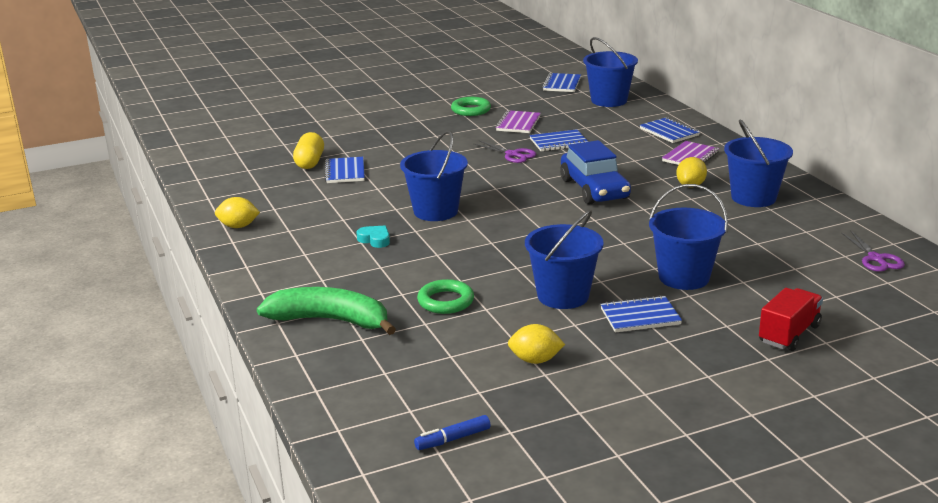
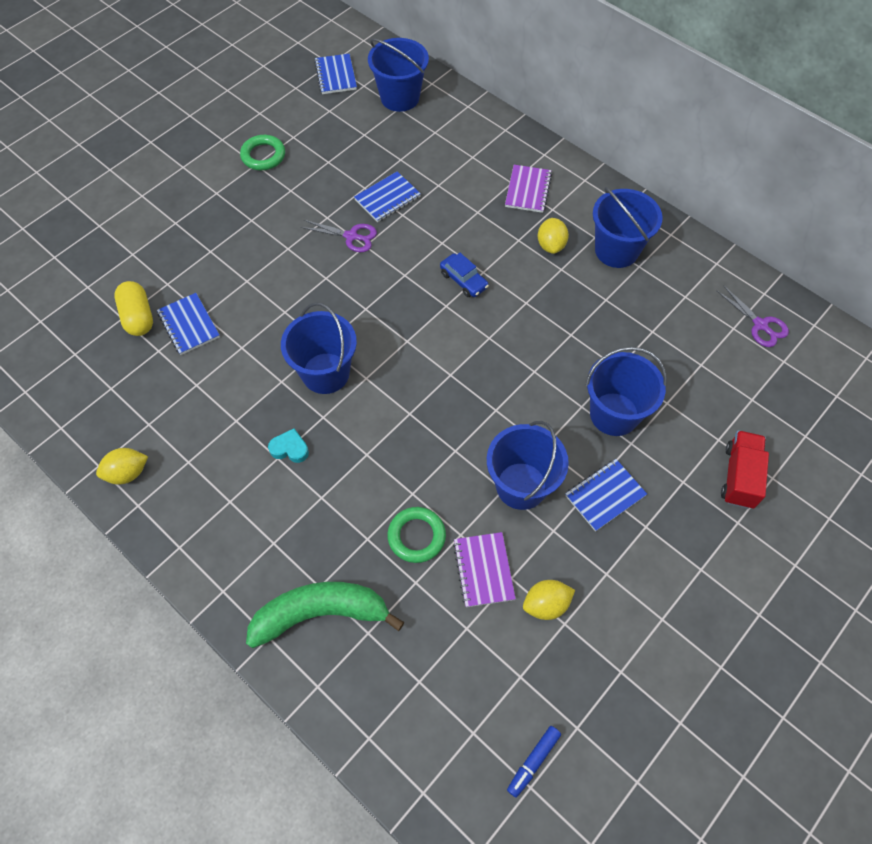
camera: 25 degrees left, 35 degrees up
purple notebook [496,110,541,133] -> purple notebook moved to [453,532,516,607]
blue car [560,140,631,204] -> blue car [440,253,489,297], size x0.53
blue notebook [640,117,699,143] -> none

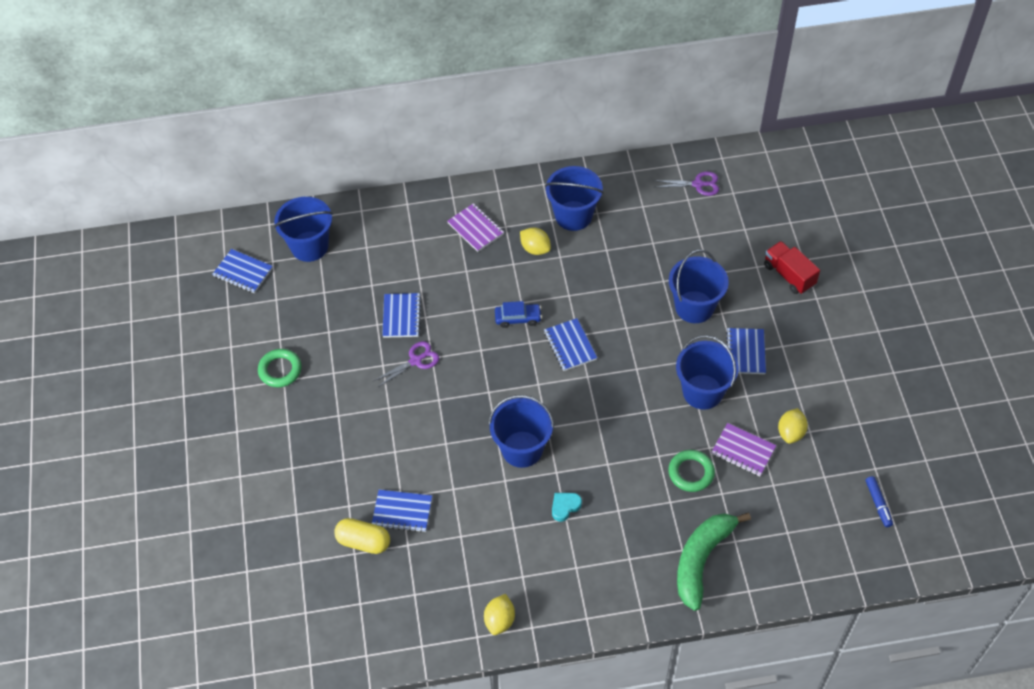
camera: 50 degrees left, 5 degrees down
none -> blue notebook [544,318,597,371]

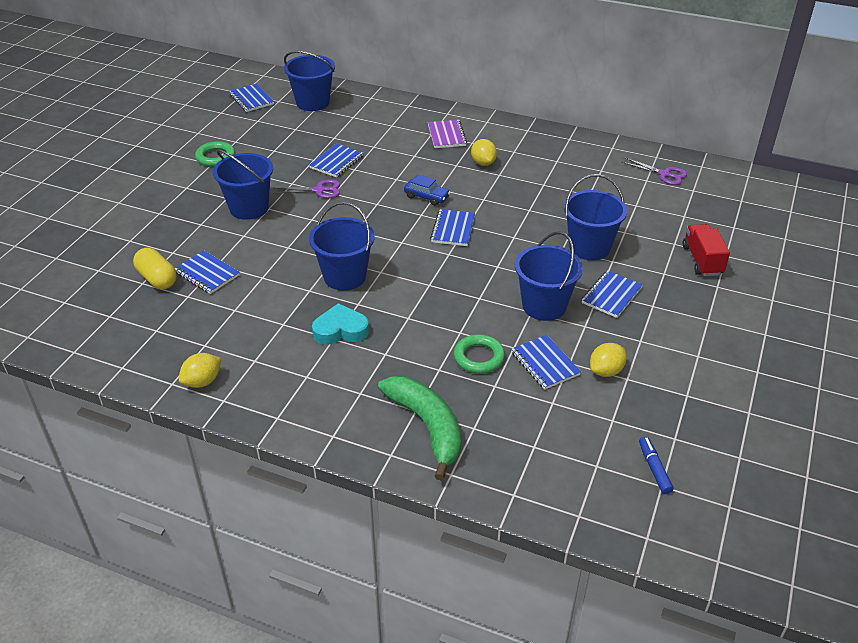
camera: 30 degrees right, 15 degrees down
blue bucket [545,166,604,231] -> blue bucket moved to [213,149,273,220]
turquoise heart [552,493,582,522] -> turquoise heart [312,303,369,345], size x1.56
green banana [677,513,751,611] -> green banana turned 90 degrees clockwise [378,376,461,481]
purple notebook [712,423,776,476] -> blue notebook [511,335,581,390]
blue marker [866,476,893,527] -> blue marker turned 150 degrees clockwise [639,436,674,494]

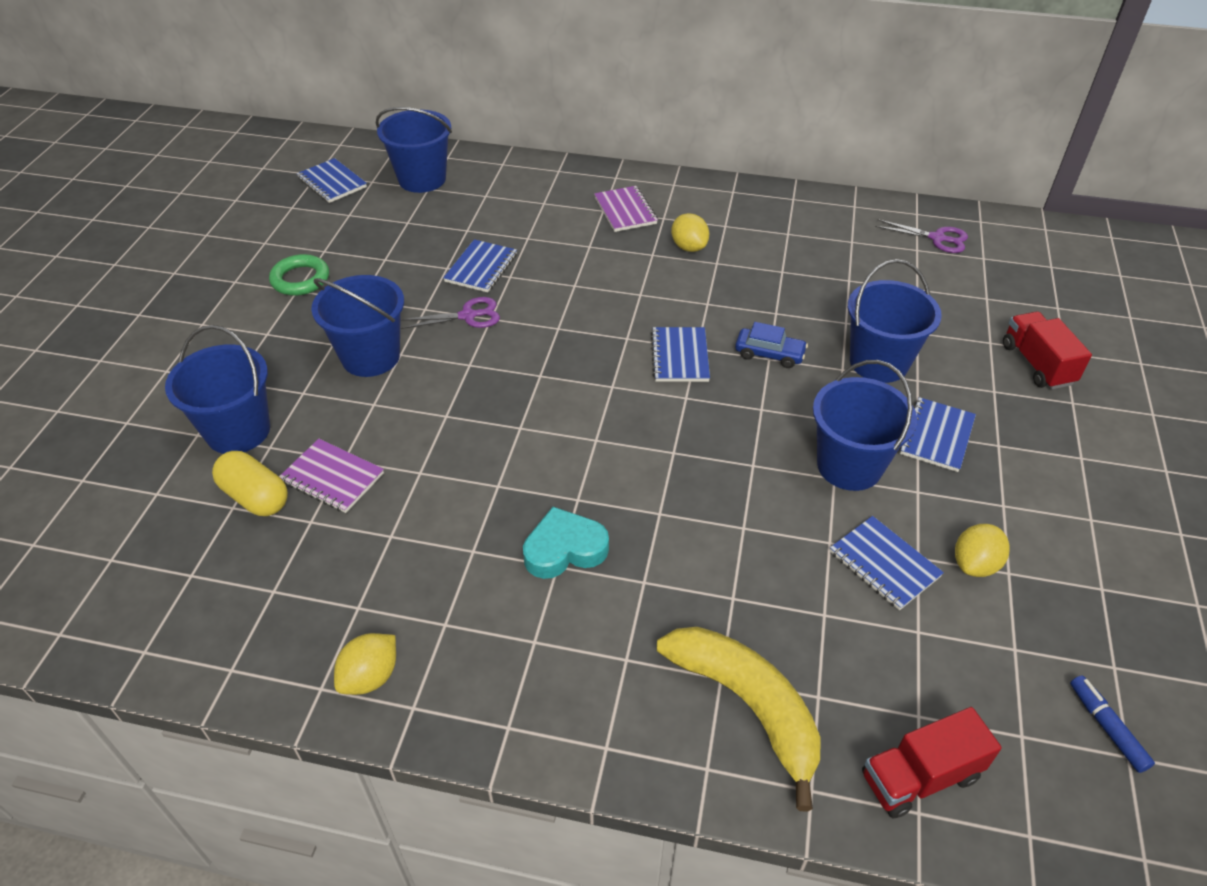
camera: 10 degrees left, 5 degrees up
blue notebook [175,250,240,294] -> purple notebook [279,439,384,513]
blue bucket [309,202,375,291] -> blue bucket moved to [165,325,270,454]
green banana [378,376,461,481] -> yellow banana [657,627,821,812]
blue car [404,174,450,206] -> blue car moved to [735,322,808,368]
green ring [454,334,505,373] -> none
none -> red truck [862,707,1002,818]

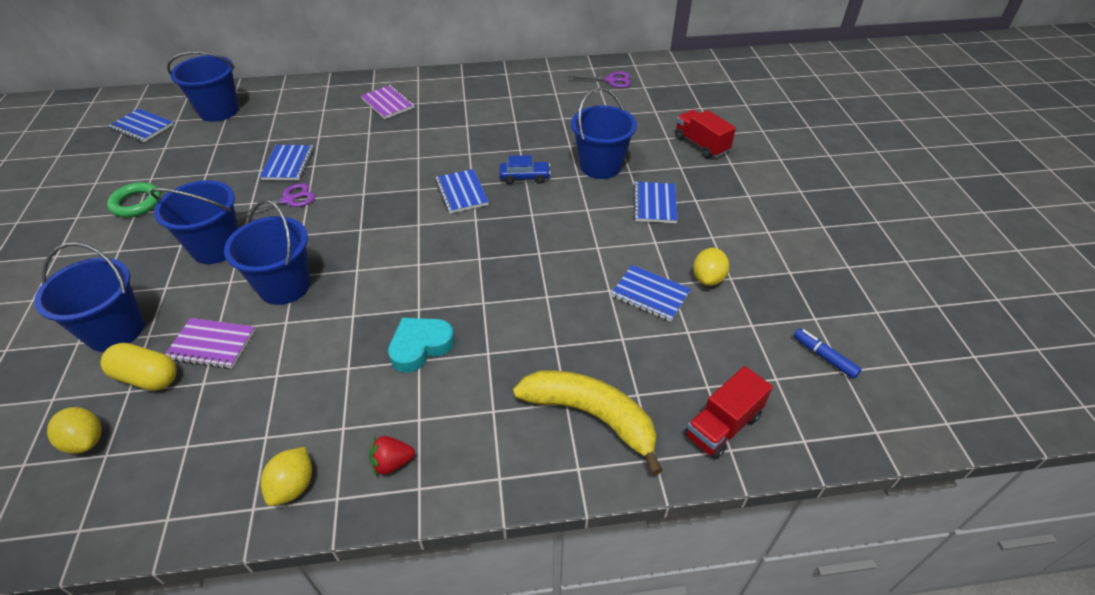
camera: 20 degrees left, 0 degrees up
yellow lemon [671,213,709,252] -> yellow lemon moved to [47,407,102,454]
blue bucket [813,360,917,491] -> blue bucket moved to [224,200,310,305]
none -> red strawberry [369,435,415,476]

